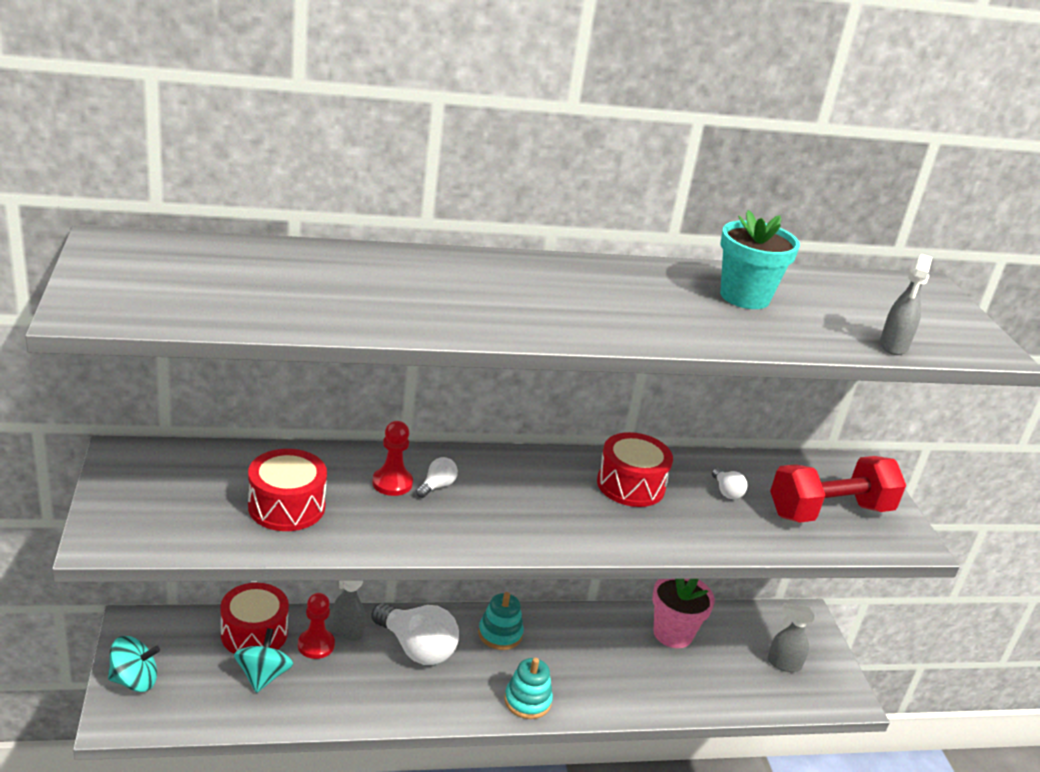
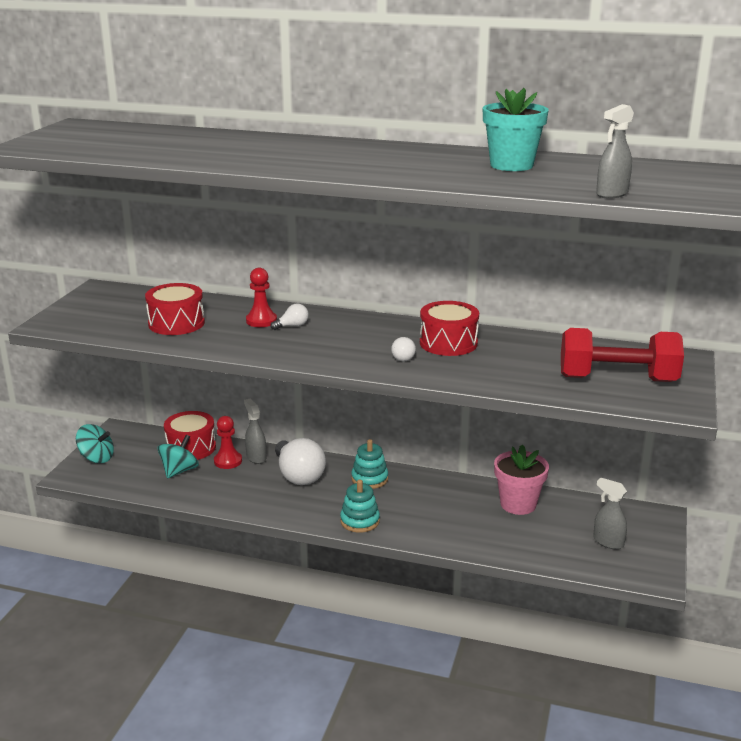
camera: 30 degrees right, 5 degrees down
white light bulb [712,468,747,499] -> white light bulb moved to [391,337,416,361]

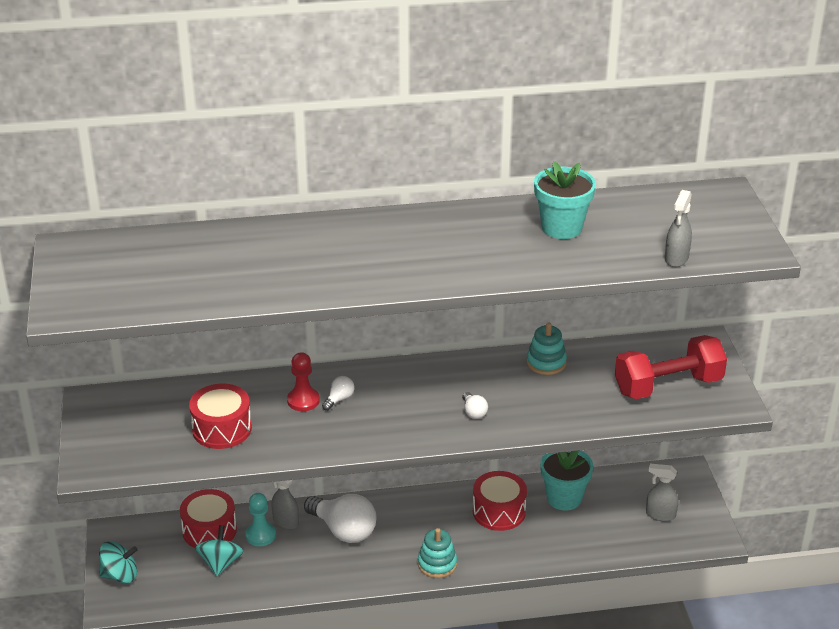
camera: 25 degrees left, 10 degrees up
red pawn [214,416,242,469] -> turquoise pawn [246,493,276,546]
turquoise stacking toy [351,439,388,489] -> turquoise stacking toy moved to [526,323,567,375]
red drum [420,301,479,356] -> red drum moved to [473,471,527,531]
pink flower pot [494,444,549,515] -> turquoise flower pot [540,450,593,511]

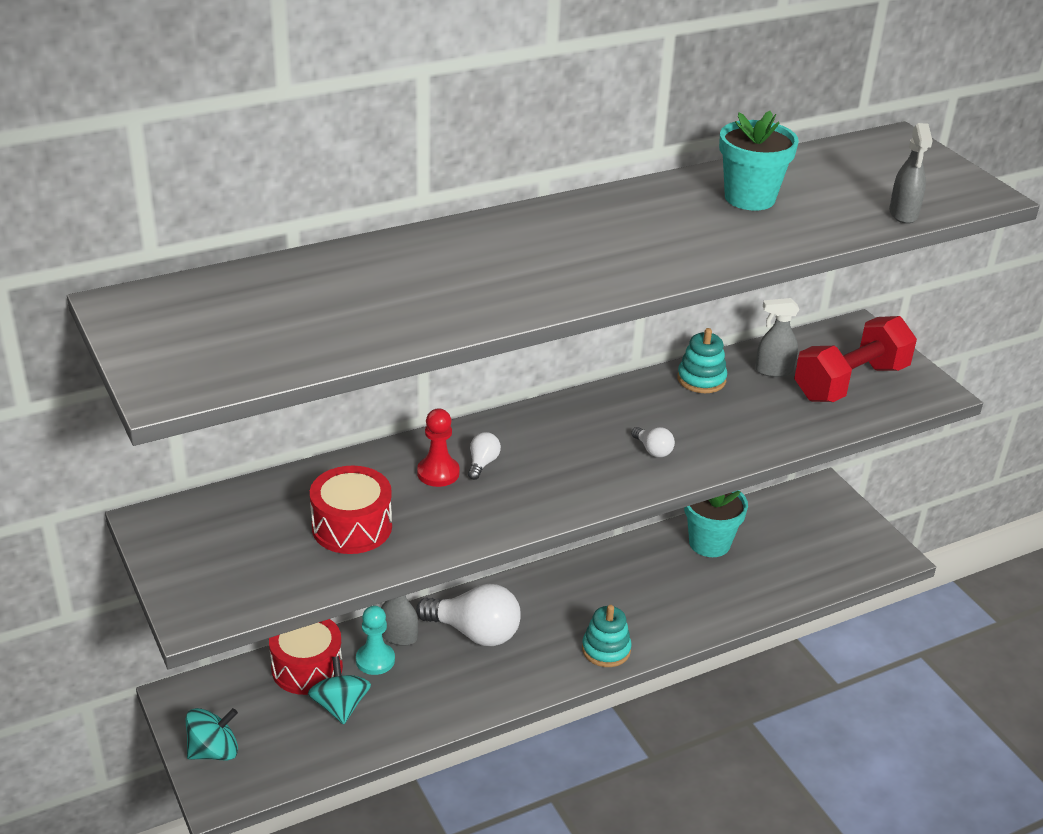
camera: 20 degrees left, 0 degrees up
red drum [473,471,527,531] -> none
grey spray bottle [646,464,678,522] -> grey spray bottle moved to [755,298,799,377]

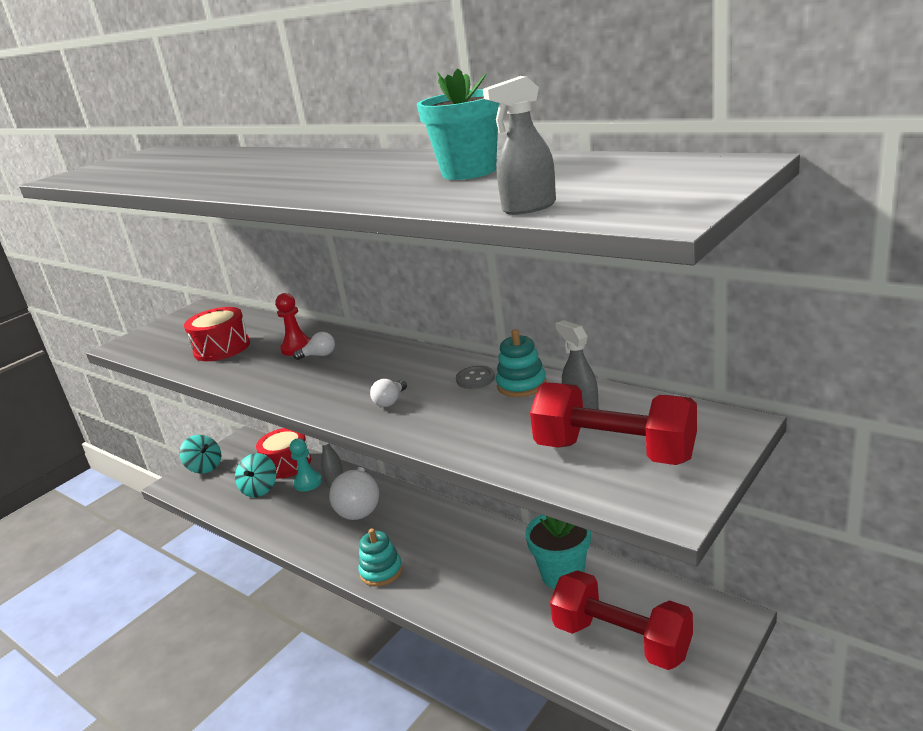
camera: 70 degrees right, 10 degrees down
turquoise spinning top [308,656,371,724] -> turquoise spinning top turned 135 degrees clockwise [235,453,276,497]
none -> grey button [456,366,495,389]
none -> red dumbbell [550,570,693,670]

